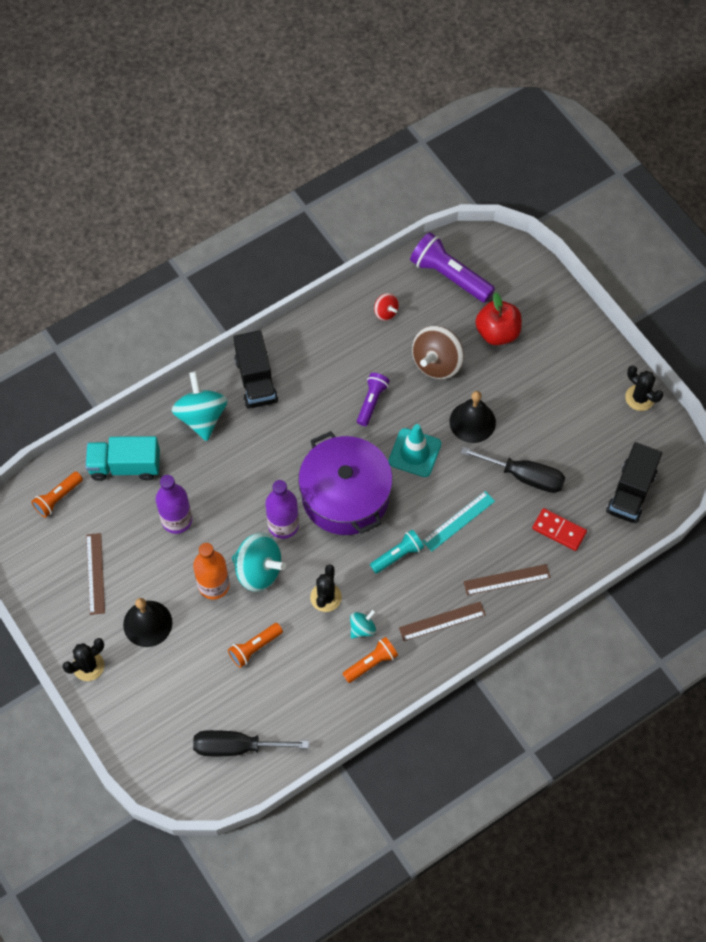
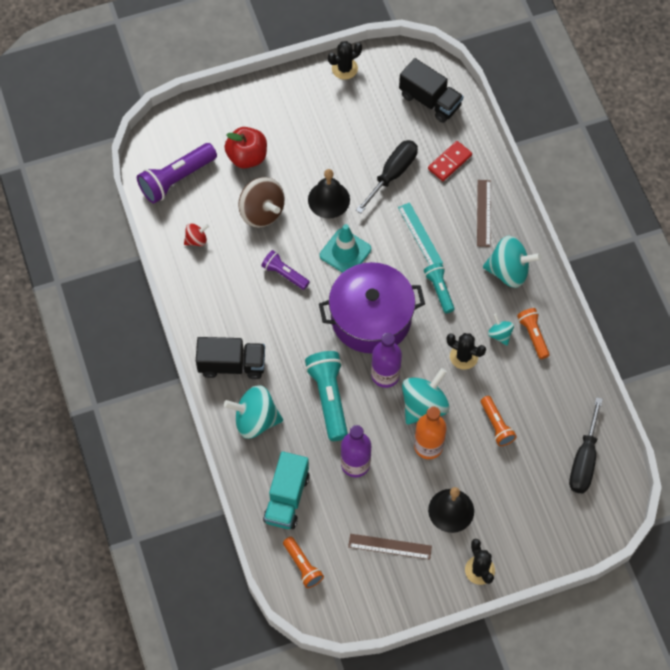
camera: 75 degrees left, 0 degrees up
brown ruler [399,601,486,641] -> turquoise spinning top [483,236,542,288]
none -> turquoise flashlight [305,351,348,441]

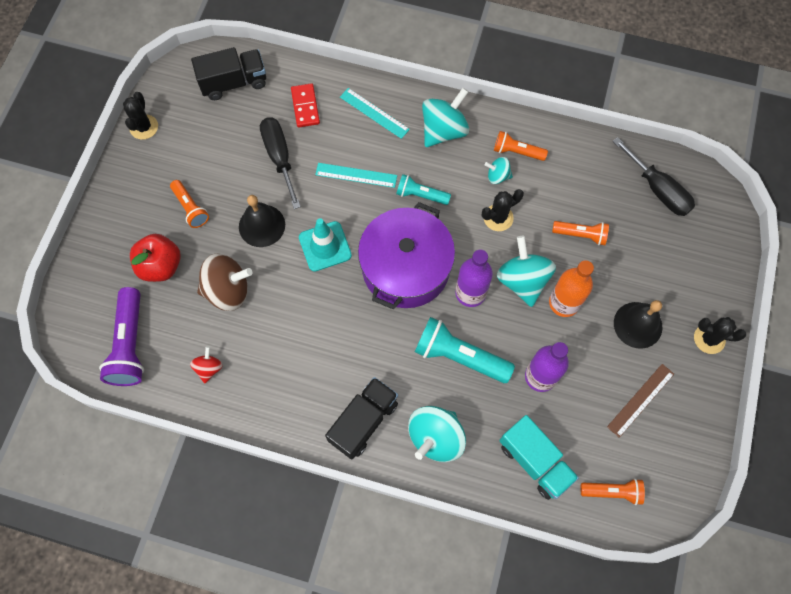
camera: 55 degrees left, 5 degrees up
purple flashlight [261,250,310,290] -> none
brown ruler [477,180,491,247] -> turquoise ruler [340,88,410,139]
none -> orange flashlight [170,180,209,228]

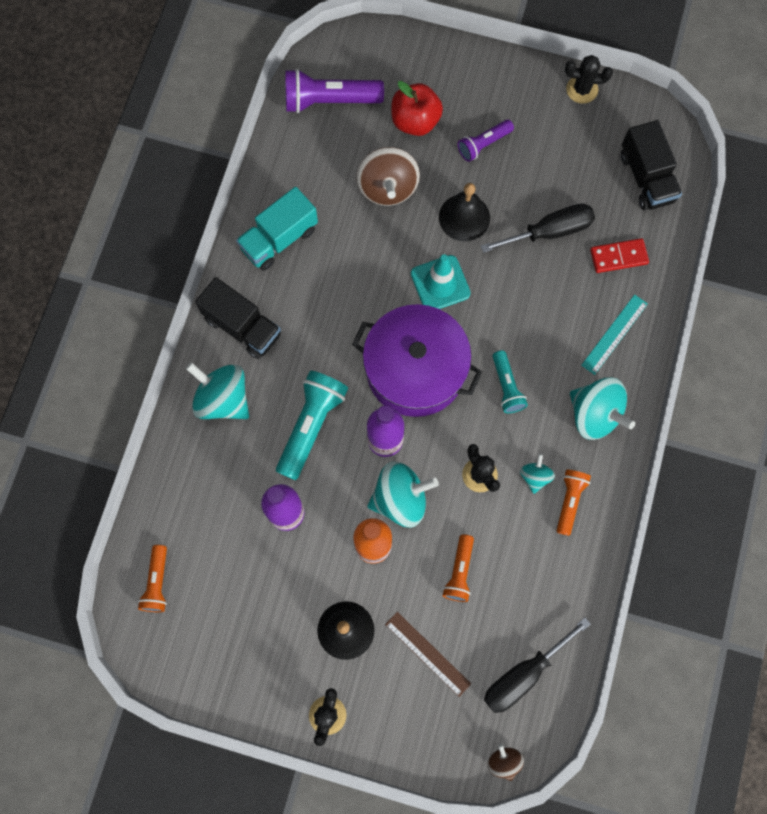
camera: 90 degrees right, 5 degrees up
orange flashlight [170,180,209,228] -> purple flashlight [458,120,514,162]
red spinning top [190,346,223,383] -> none
turquoise ruler [315,163,397,188] -> none
turquoise flashlight [396,174,451,205] -> turquoise flashlight turned 150 degrees clockwise [493,350,528,413]
turquoise truck [499,415,579,500] -> turquoise truck moved to [236,187,318,271]
brown ruler [607,364,674,438] -> brown ruler moved to [385,612,471,697]
none -> brown spinning top [487,744,524,781]

